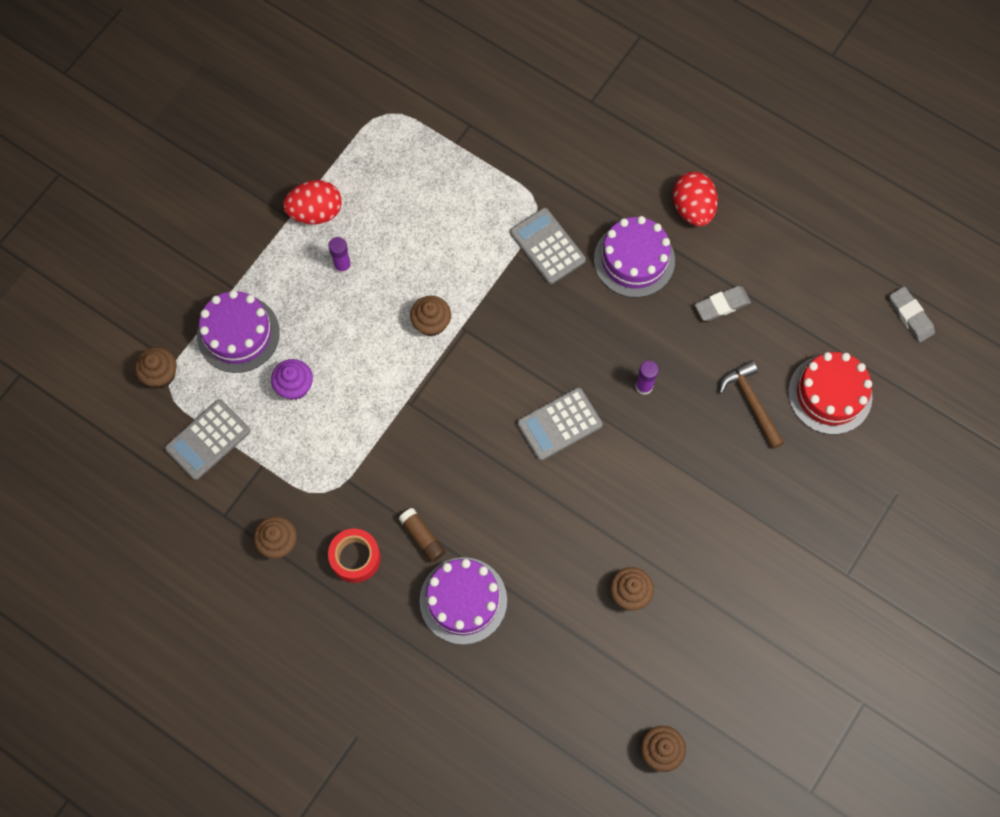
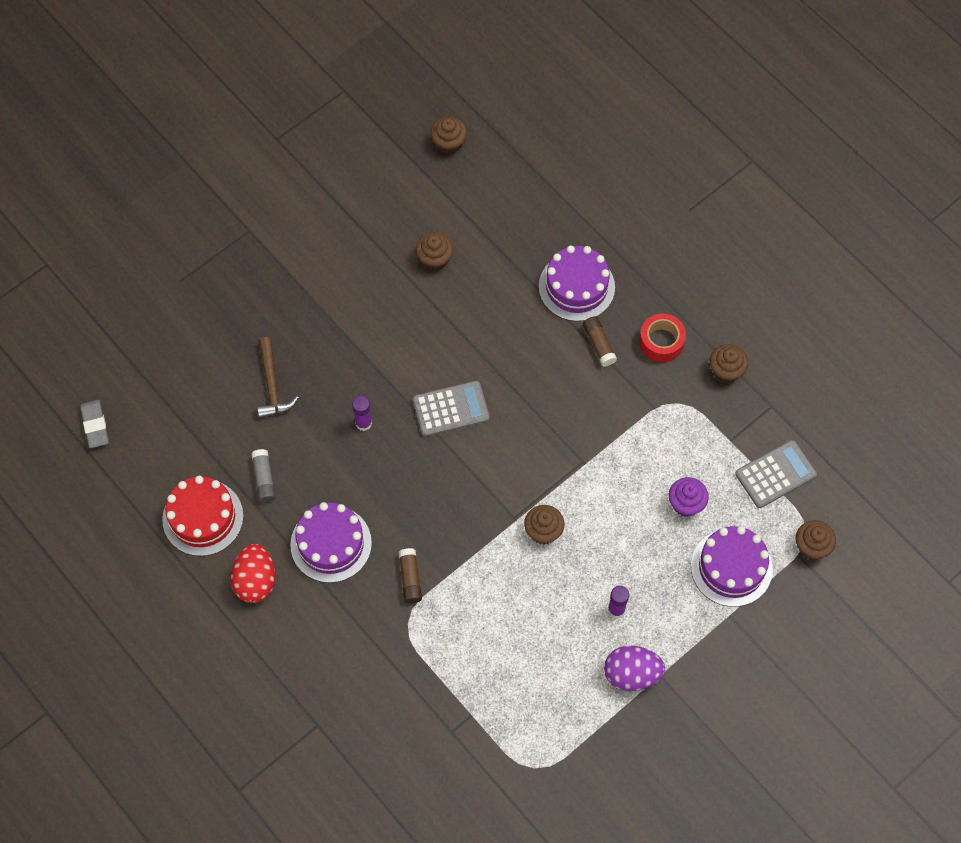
camera: 165 degrees left, 5 degrees down
red egg [283,180,342,224] -> purple egg [604,646,665,691]
grey calculator [510,208,586,284] -> brown glue stick [399,548,422,603]
grey eraser [695,286,751,321] -> grey glue stick [251,449,276,503]
red cake [788,352,872,434] -> red cake moved to [162,476,243,556]

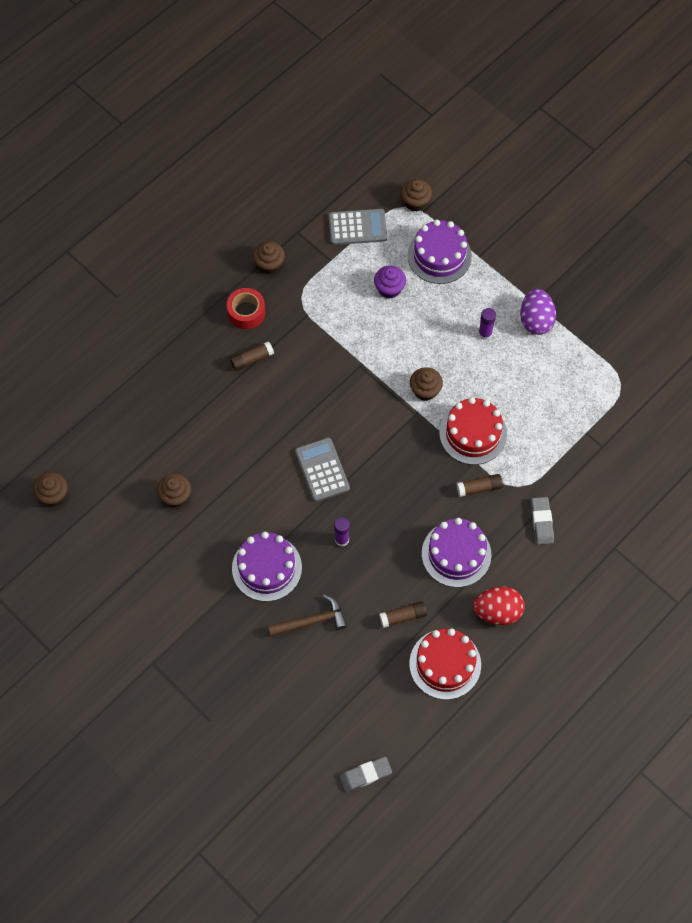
camera: 95 degrees left, 0 degrees up
grey glue stick [251,449,276,503] -> brown glue stick [379,601,427,628]
purple cake [539,245,615,321] -> purple cake moved to [232,532,302,602]
grey calculator [735,440,817,508] -> grey calculator turned 120 degrees clockwise [329,209,387,245]
none -> red cake [439,397,507,465]
none -> grey eraser [531,497,554,545]

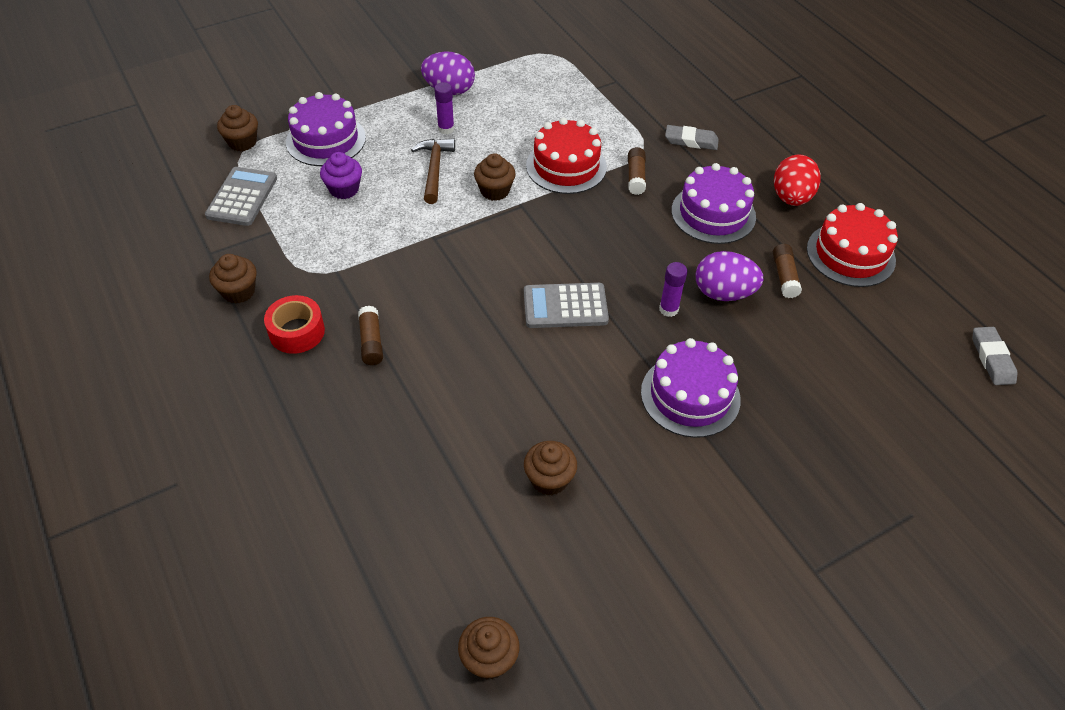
camera: 75 degrees left, 15 degrees down
brown hammer [268,594,347,637] -> brown hammer moved to [411,139,455,204]
none -> purple egg [696,251,764,301]

